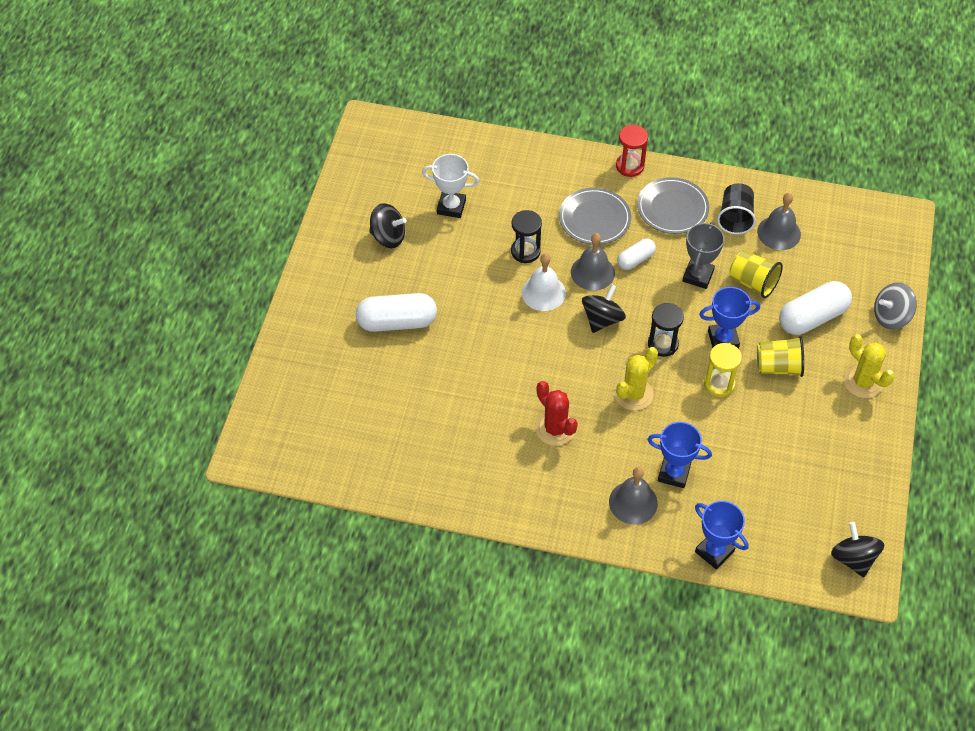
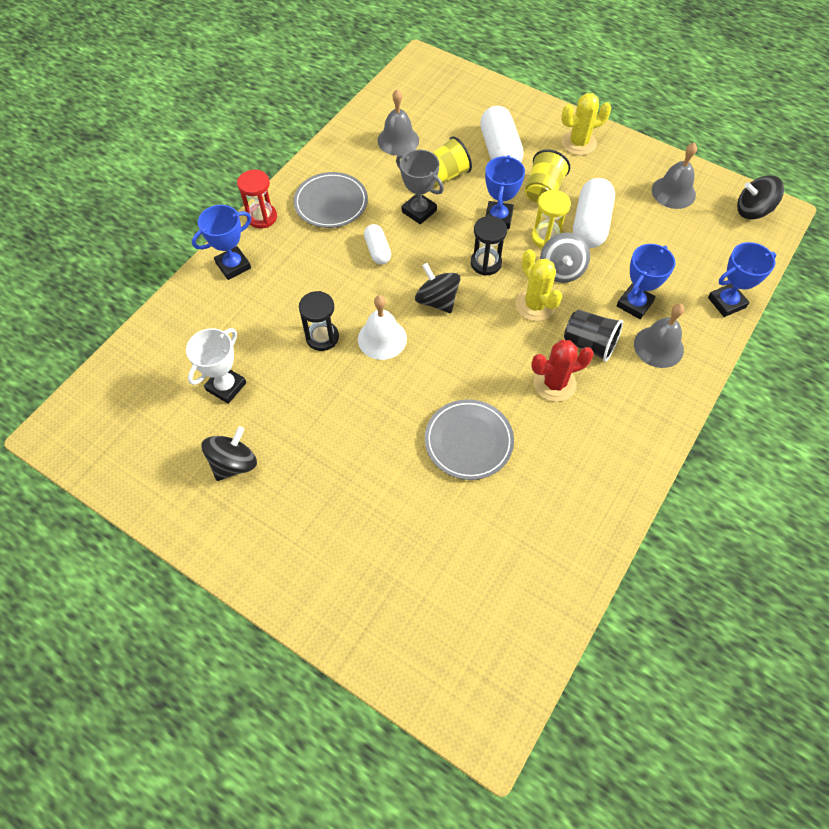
camera: 70 degrees left, 5 degrees up
white capsule [356,293,437,332] -> white capsule moved to [573,178,615,248]
grey plate [559,188,631,245] -> grey plate moved to [425,399,514,480]
grey bell [571,233,615,291] -> grey bell moved to [652,143,697,209]
black cup [717,183,756,234] -> black cup moved to [564,309,623,362]
grey spinning top [874,282,917,330] -> grey spinning top moved to [540,232,590,283]
none -> blue trophy [192,205,251,280]

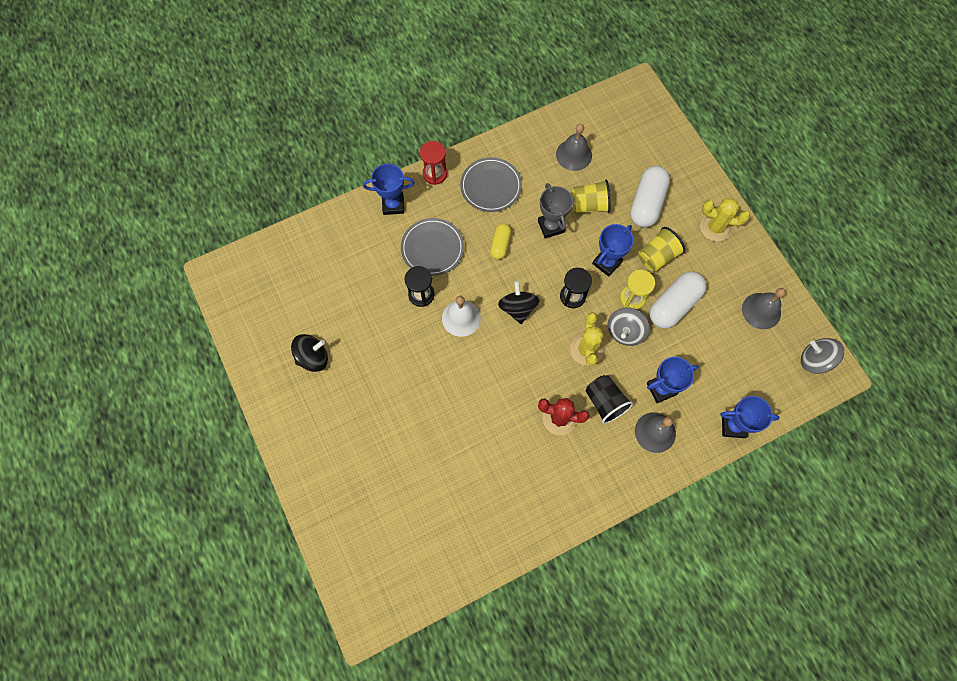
camera: 30 degrees right, 10 degrees up
white trophy [186,328,246,404] -> none
white capsule [364,224,391,264] -> yellow capsule [490,223,511,259]
grey plate [425,399,514,480] -> grey plate moved to [401,218,464,276]
black spinning top [737,175,784,219] -> grey spinning top [801,338,844,374]

